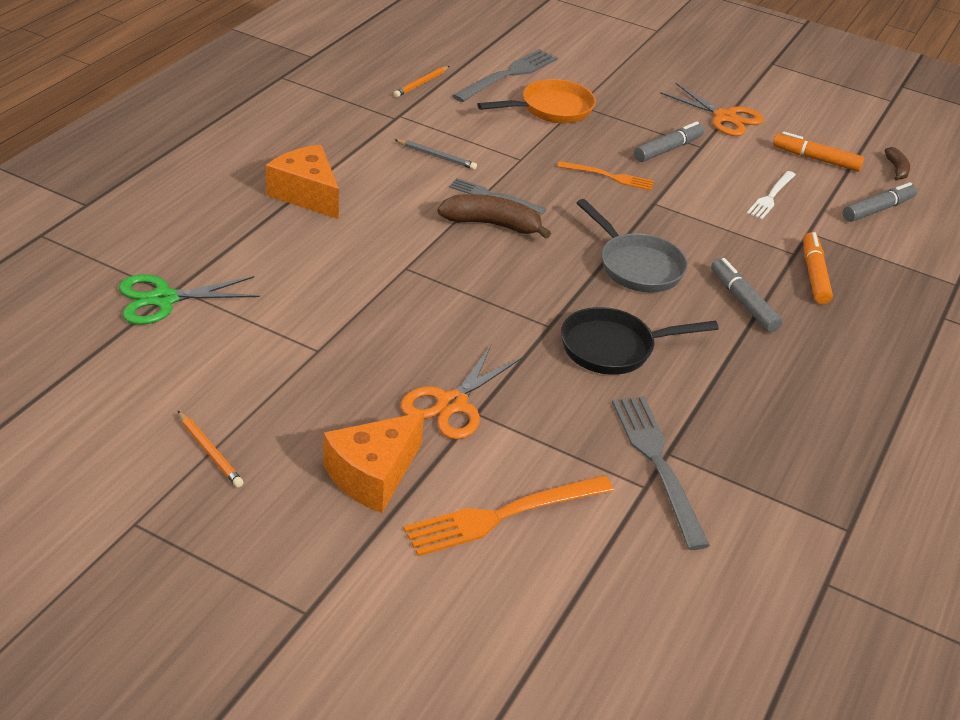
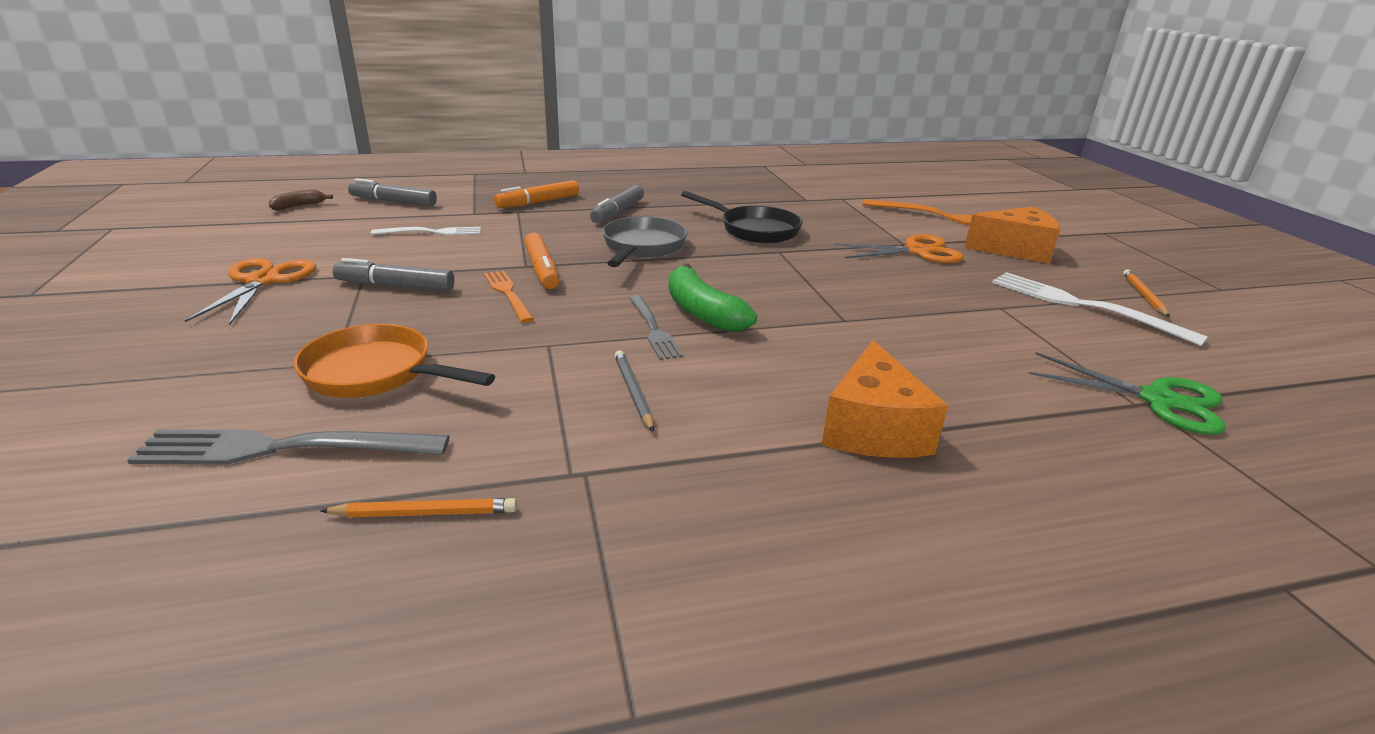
camera: 130 degrees left, 10 degrees down
brown banana [437,194,551,239] -> green banana [669,263,757,332]
grey fork [612,396,710,550] -> none
orange marker [773,131,864,172] -> orange marker moved to [524,233,559,289]
none -> white fork [992,272,1208,346]

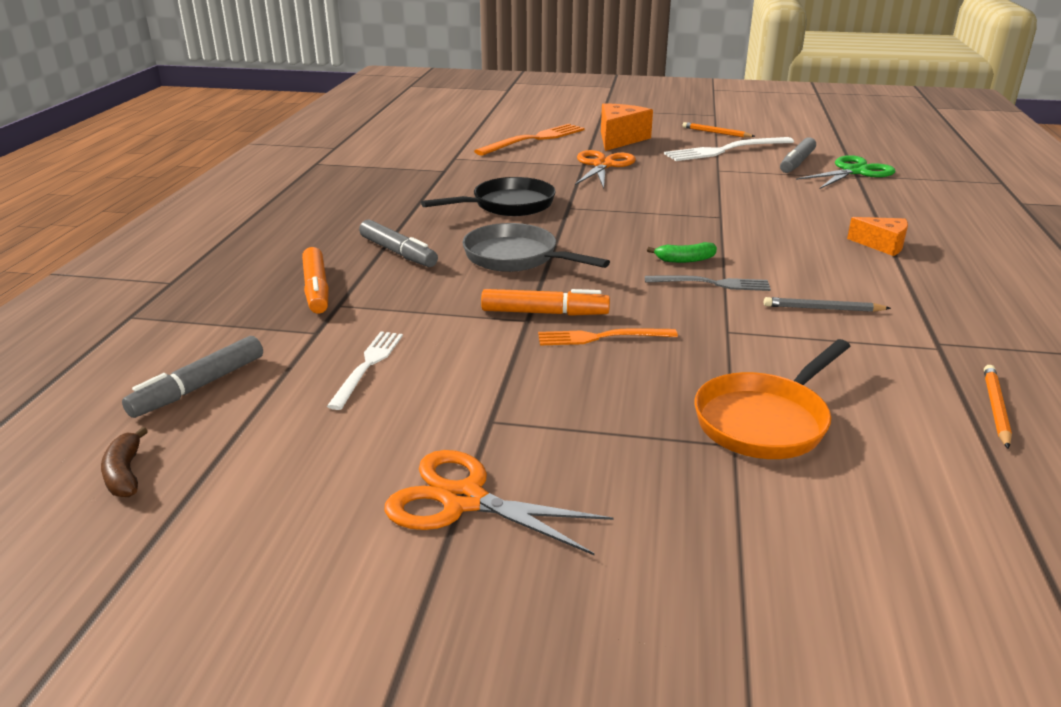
camera: 65 degrees left, 0 degrees up
grey fork [127,429,449,465] -> none
grey marker [333,258,454,291] -> grey marker moved to [780,137,816,173]
green banana [669,263,757,332] -> green banana [647,242,717,263], size x0.55
orange cheese [822,340,948,458] -> orange cheese [847,217,908,256], size x0.60

